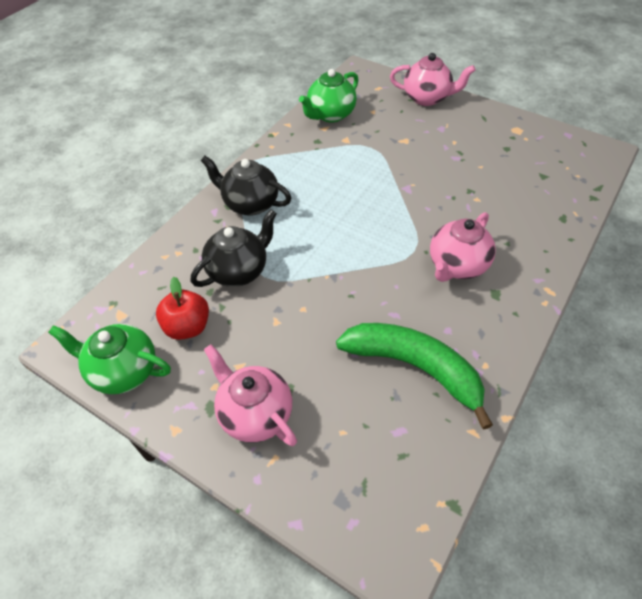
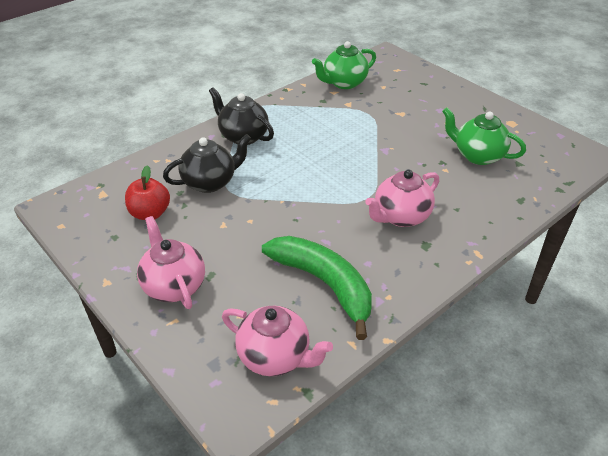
camera: 15 degrees right, 10 degrees down
green teapot [48,324,171,394] -> green teapot moved to [442,107,526,165]
pink teapot [390,53,476,106] -> pink teapot moved to [222,306,333,376]

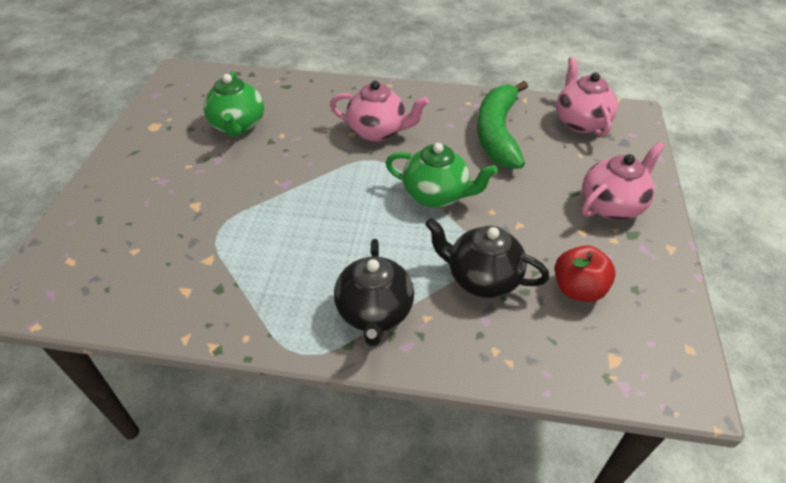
camera: 130 degrees left, 5 degrees up
pink teapot [137,216,205,309] -> pink teapot turned 150 degrees counterclockwise [582,142,665,220]
green teapot [312,41,376,89] -> green teapot moved to [385,143,498,208]

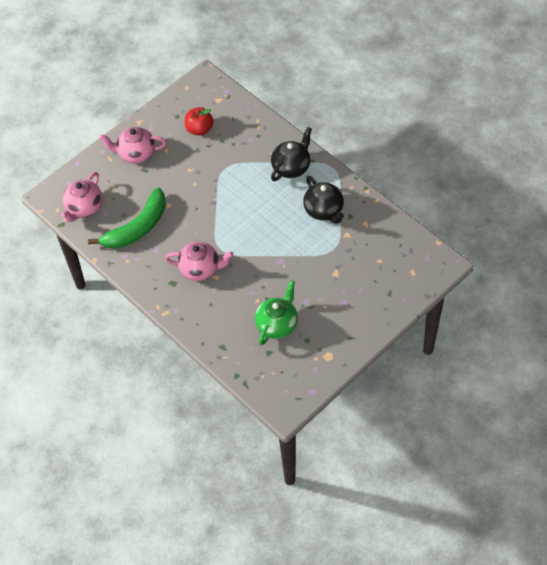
camera: 140 degrees left, 10 degrees up
pink teapot [330,81,429,142] -> pink teapot turned 135 degrees clockwise [165,242,234,281]
green teapot [385,143,498,208] -> none
black teapot [425,218,549,298] -> black teapot moved to [303,176,344,224]

